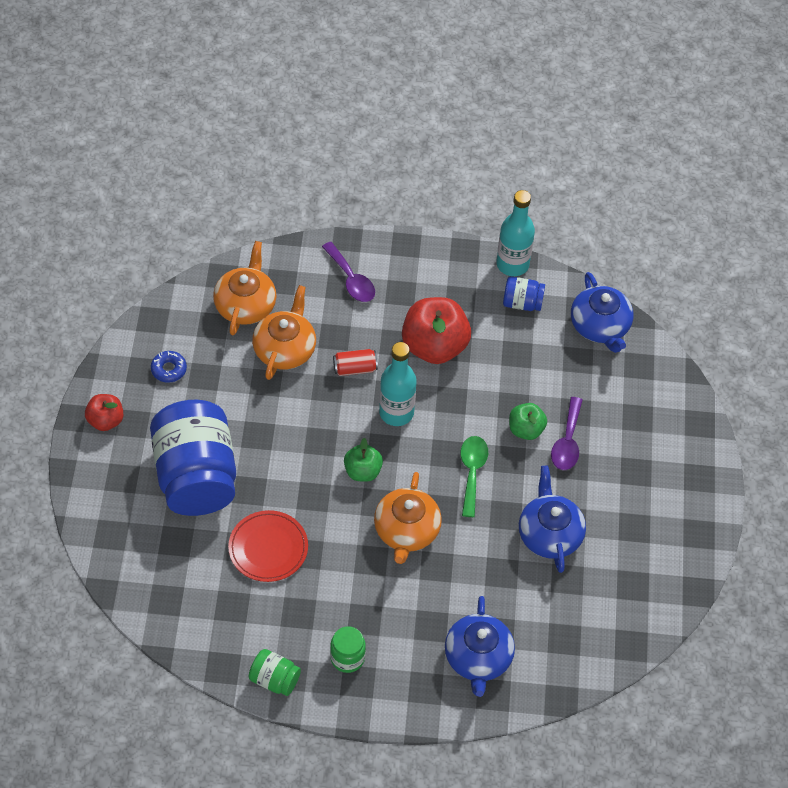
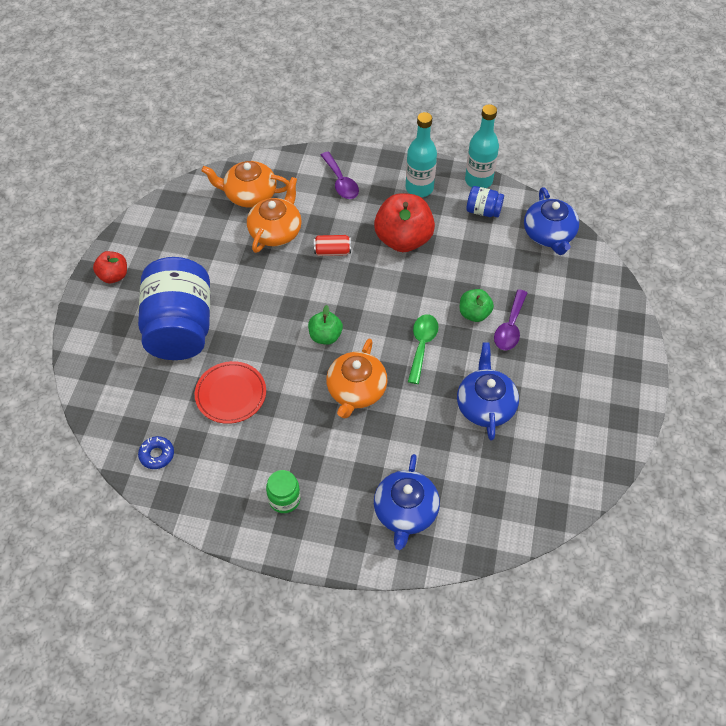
camera: 10 degrees right, 0 degrees up
blue donut [151,351,187,383] -> blue donut moved to [138,436,174,469]
orange teapot [213,241,277,335] -> orange teapot turned 105 degrees counterclockwise [201,161,289,208]
green jar [249,649,301,696] -> none
turquoise bottle [379,342,417,426] -> turquoise bottle moved to [406,112,437,197]

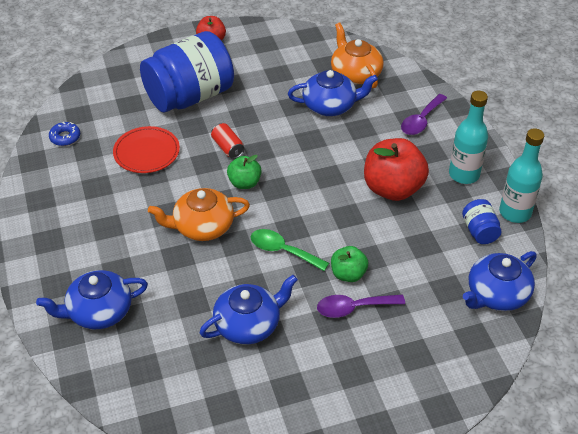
camera: 60 degrees right, 10 degrees down
orange teapot [247,177,302,253] -> blue teapot [288,70,378,116]
green jar [266,470,301,513] -> none
red can [314,235,351,256] -> red can moved to [211,123,244,159]
green spoon [408,314,438,384] -> green spoon turned 135 degrees counterclockwise [251,229,329,271]

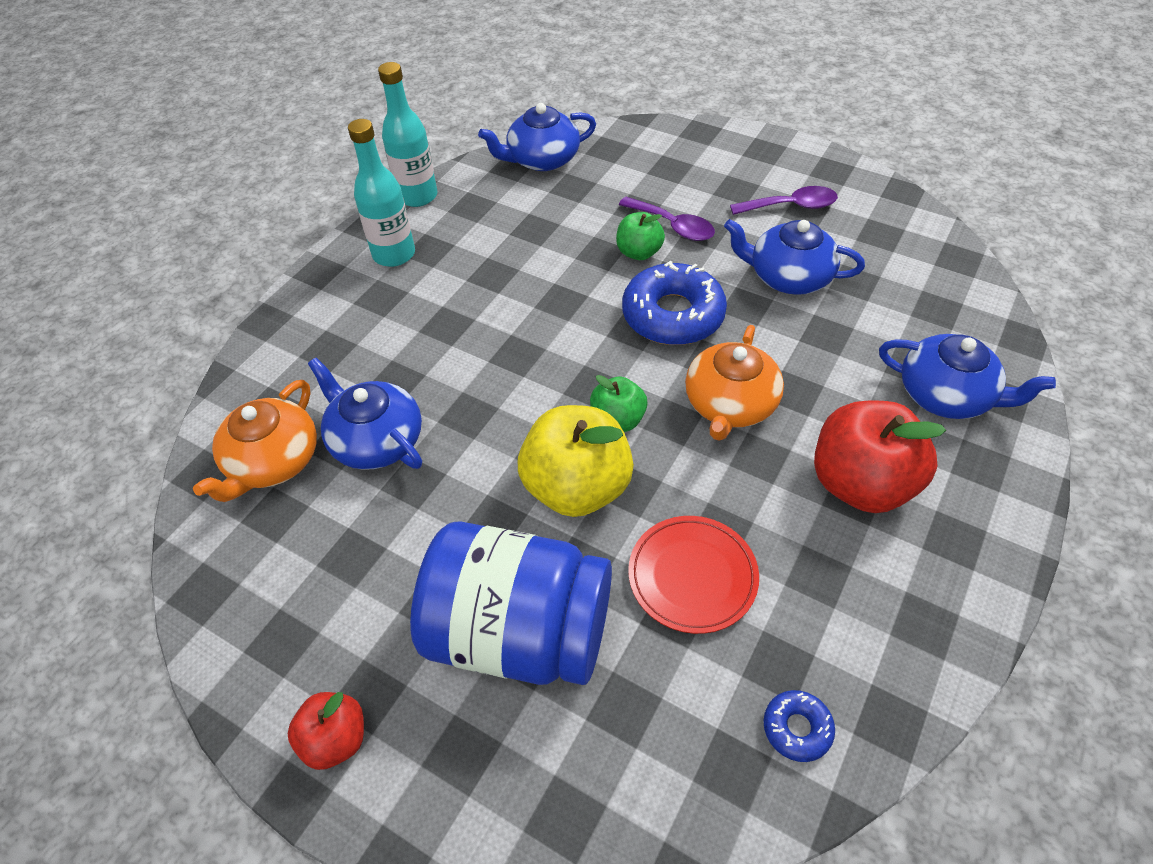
camera: 130 degrees left, 5 degrees up
orange teapot [148,188,250,241] -> orange teapot turned 75 degrees clockwise [685,325,784,441]
red can [211,123,244,159] -> yellow apple [518,405,634,517]
green spoon [251,229,329,271] -> blue donut [622,261,727,345]
red apple [364,138,429,201] -> red apple moved to [814,400,946,513]
purple spoon [401,94,447,135] -> purple spoon moved to [730,186,838,215]
blue jar [462,199,501,244] -> none
blue teapot [463,251,537,311] -> blue teapot turned 150 degrees clockwise [478,103,596,171]

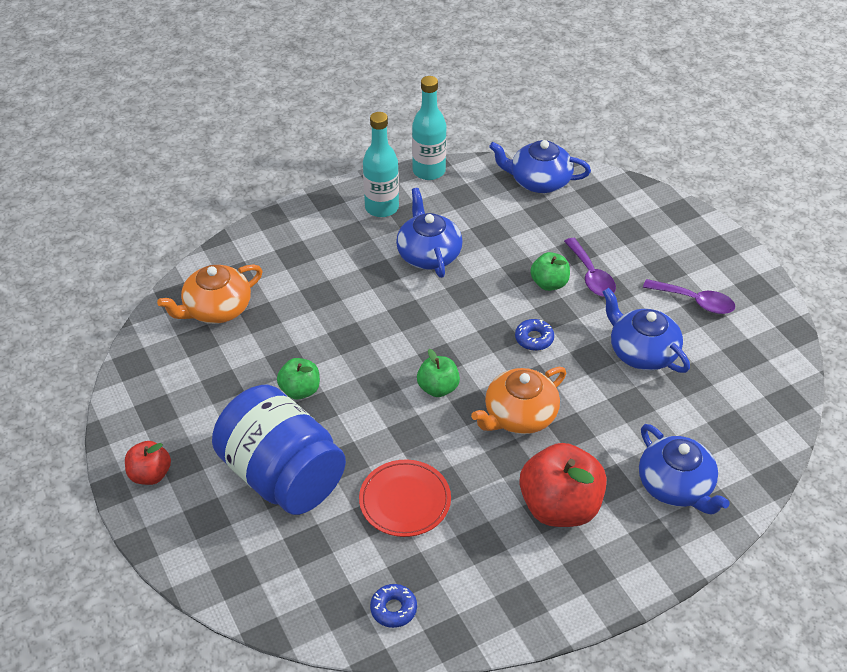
camera: 30 degrees right, 5 degrees down
blue teapot [308,358,422,470] -> blue teapot moved to [396,188,462,278]
yellow apple [518,405,634,517] -> none
blue donut [622,261,727,345] -> blue donut [515,319,554,351], size x0.47
none -> green apple [277,358,320,399]

